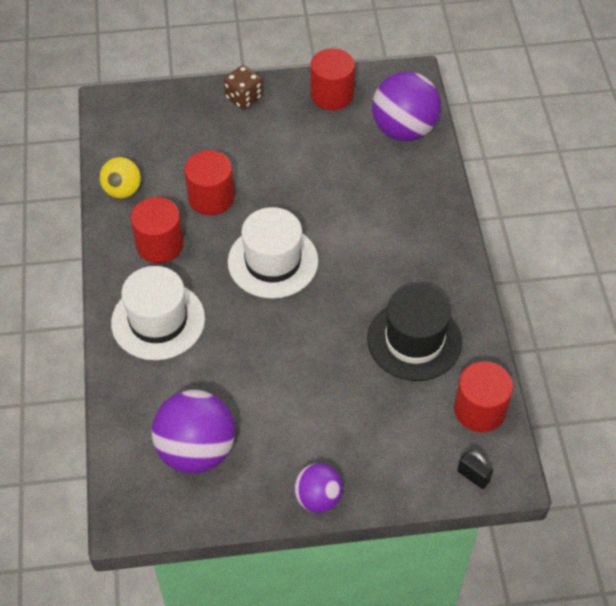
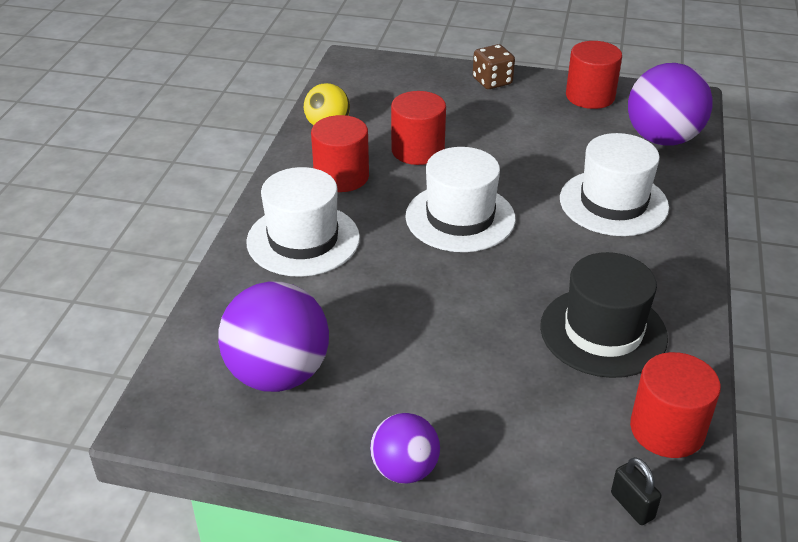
camera: 20 degrees right, 15 degrees down
none -> white hat [560,133,669,236]

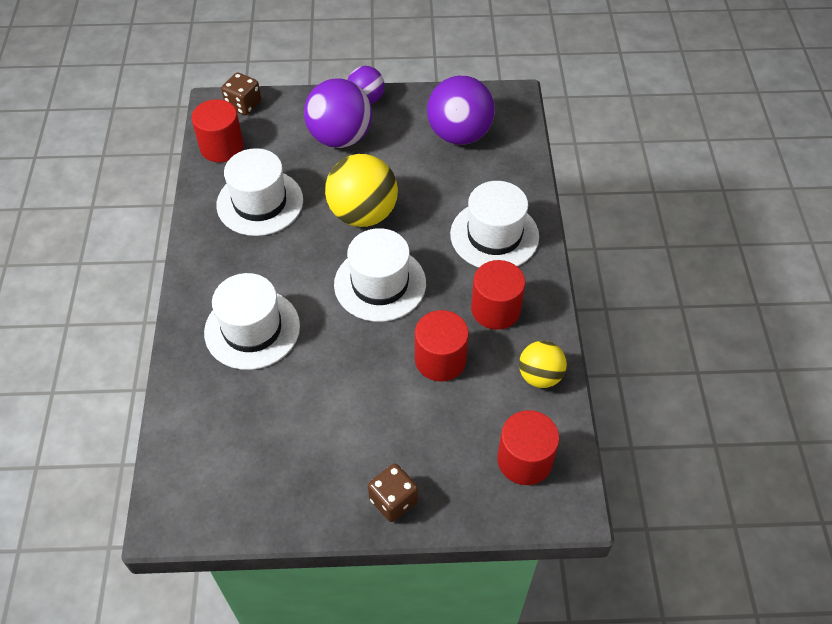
camera: 165 degrees right, 15 degrees up
black hat [540,252,668,378] -> white hat [216,148,303,236]
red cylinder [566,41,622,109] -> red cylinder moved to [497,410,559,485]
black padlock [611,457,662,525] -> brown dice [221,72,261,115]
purple ball [628,63,713,146] -> purple ball moved to [304,78,372,148]
none -> yellow ball [325,154,398,227]

